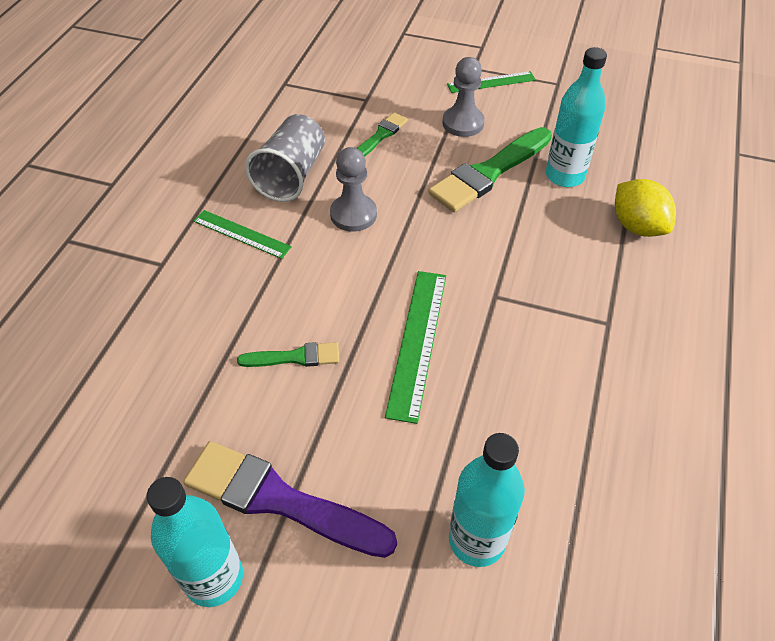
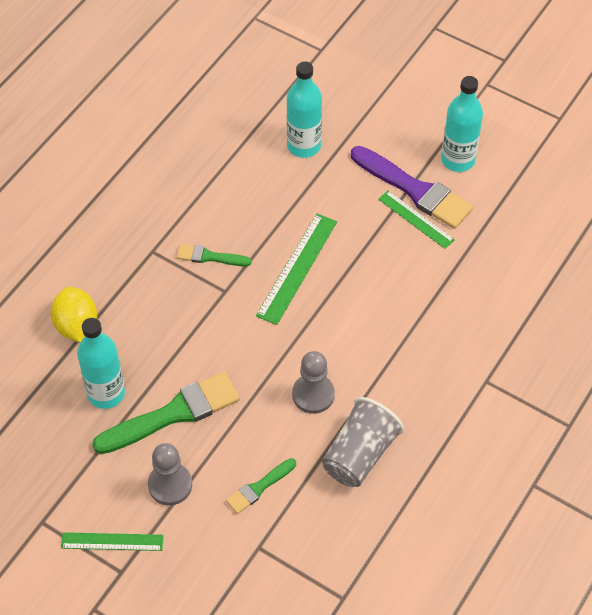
camera: 165 degrees left, 5 degrees up
green ruler [193,210,292,259] -> green ruler moved to [378,191,455,249]
green brush [237,342,339,367] -> green brush moved to [177,244,252,266]

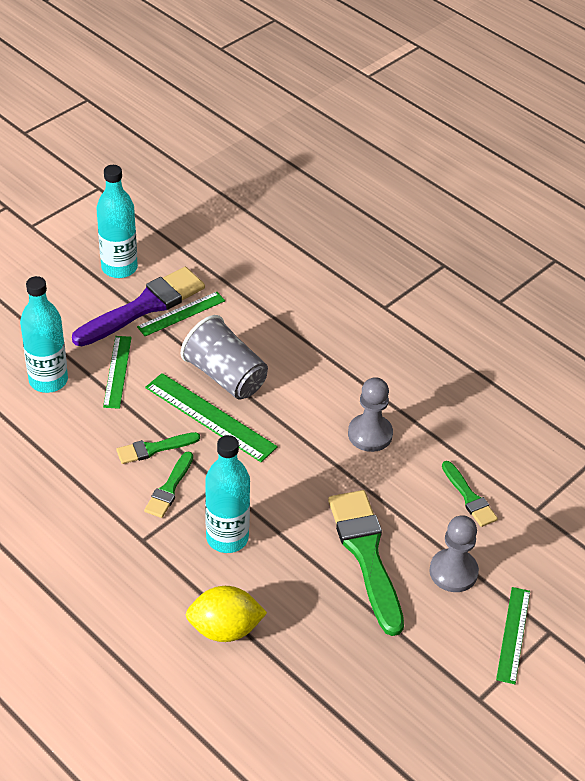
camera: 80 degrees left, 10 degrees down
turquoise bottle [77,318,125,409] -> turquoise bottle moved to [205,435,250,553]
grey cup [322,397,404,487] -> grey cup moved to [181,315,268,399]
none -> green ruler [103,336,132,409]
none -> green brush [116,432,200,464]

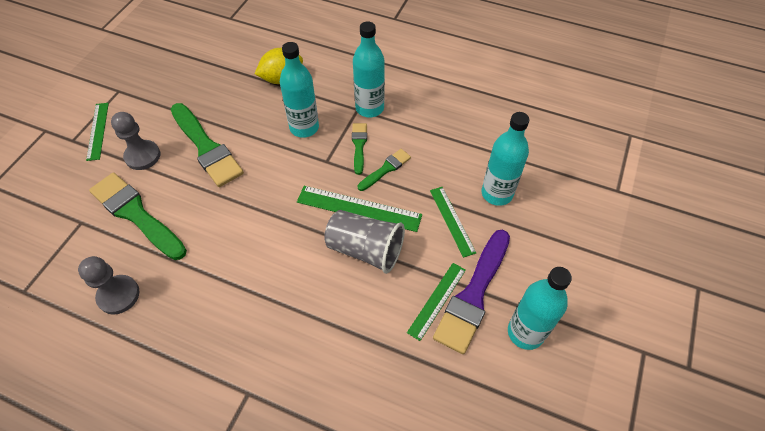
camera: 160 degrees right, 10 degrees up
grey pawn [348,377,393,452] -> grey pawn moved to [78,256,140,315]
green brush [442,461,498,527] -> green brush [89,172,187,260], size x1.92
none -> turquoise bottle [353,22,385,117]

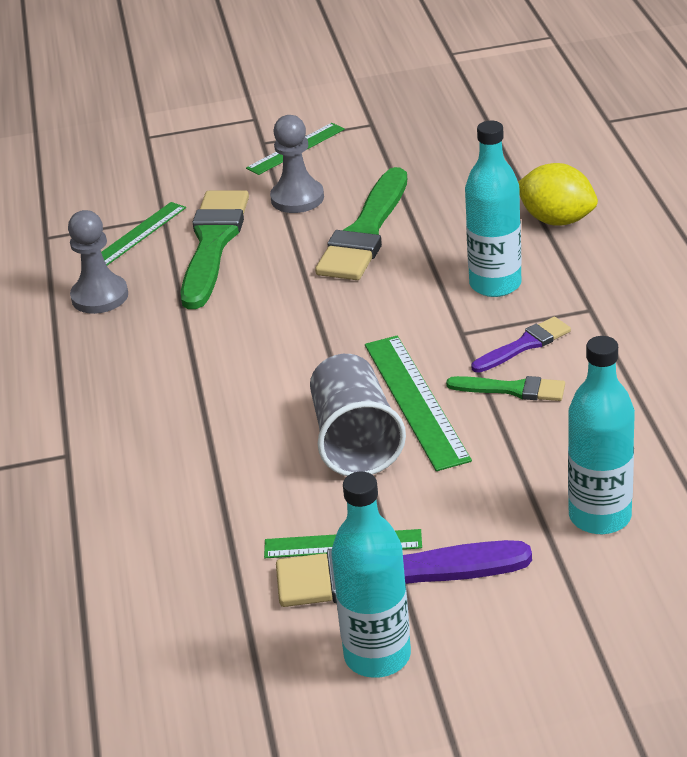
camera: 60 degrees right, 20 degrees down
green brush [352,123,367,175] -> purple brush [472,316,571,373]
turquoise bottle [353,22,385,117] -> none
green ruler [430,187,476,258] -> green ruler moved to [101,202,186,265]

